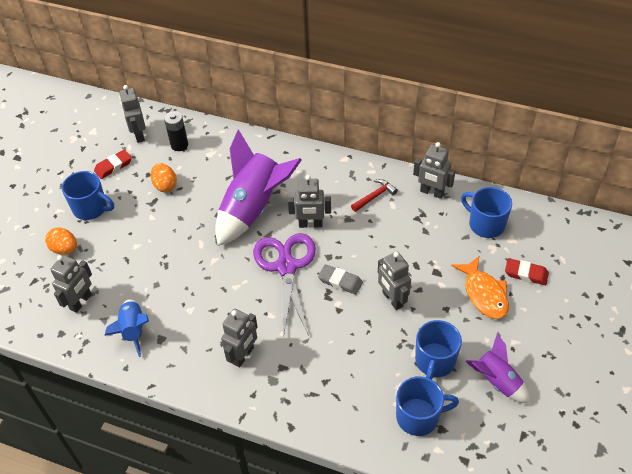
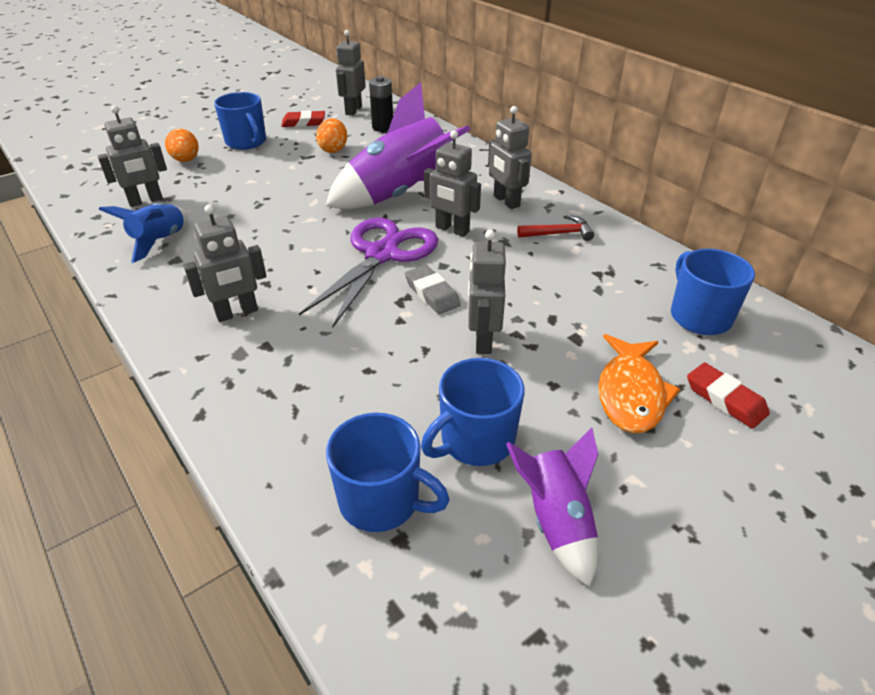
camera: 30 degrees right, 10 degrees down
grey robot [413,142,455,199] -> grey robot moved to [488,106,532,209]

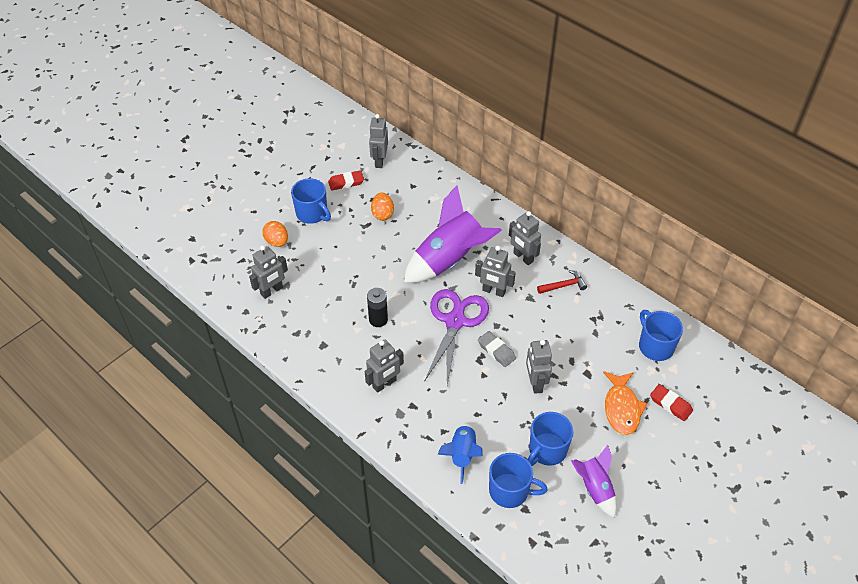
camera: 10 degrees left, 10 degrees up
blue rocket [99,203,188,263] -> blue rocket moved to [438,423,483,484]
black battery [369,76,393,132] -> black battery moved to [367,288,388,327]

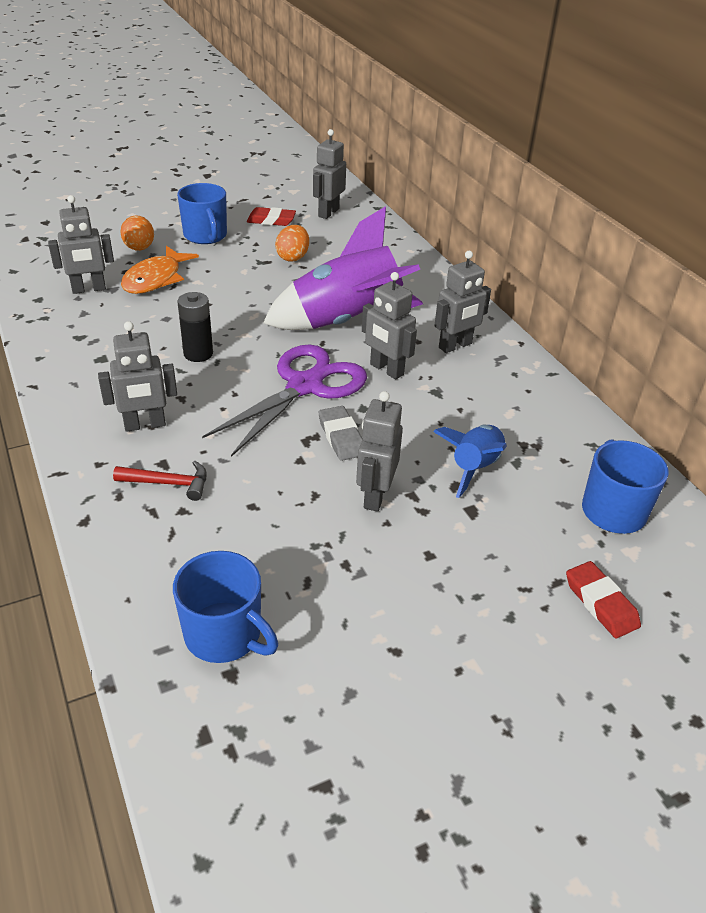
camera: 20 degrees right, 10 degrees down
blue rocket [438,423,483,484] -> blue rocket moved to [433,425,507,498]
grey robot [509,211,541,265] -> grey robot turned 105 degrees counterclockwise [434,251,491,353]
blue mug [527,412,574,466] -> none
red hammer [537,270,587,294] -> red hammer moved to [113,461,207,501]
purple rocket [571,445,617,517] -> none
orange fish [603,371,647,435] -> orange fish moved to [121,246,199,294]

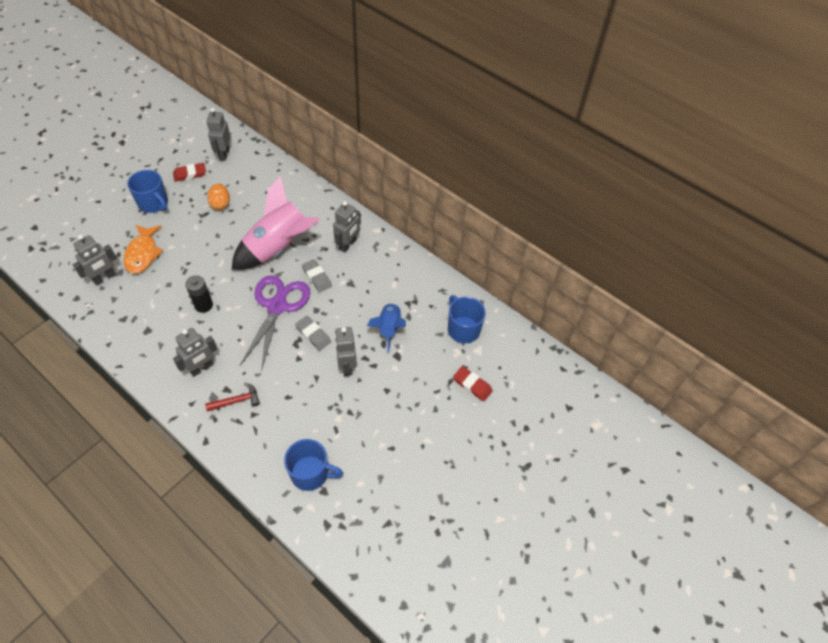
camera: 25 degrees left, 15 degrees up
orange egg [121,215,154,251] -> none
purple rocket [263,206,423,330] -> pink rocket [232,176,320,270]
grey robot [362,272,417,379] -> grey eraser [302,259,332,292]

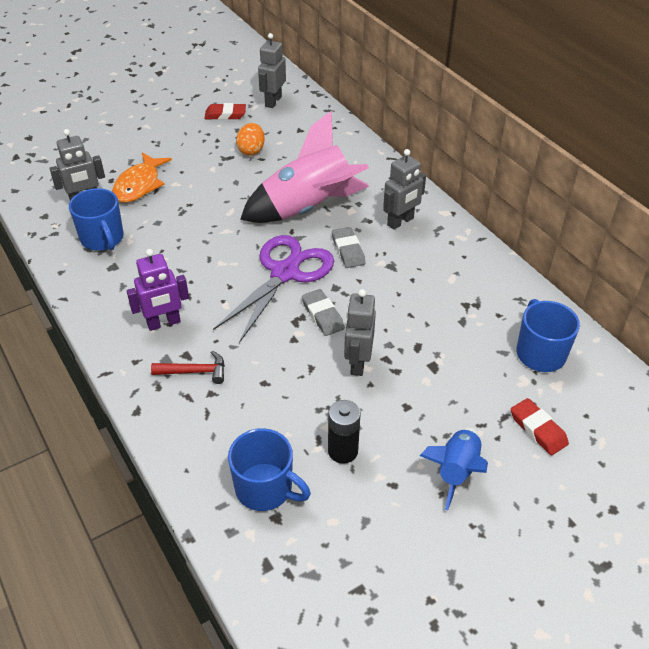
camera: 20 degrees right, 10 degrees down
blue mug [127,170,168,213] -> blue mug moved to [69,188,124,251]
grey robot [173,328,217,377] -> purple robot [127,249,189,331]
black battery [185,275,213,313] -> black battery moved to [328,400,361,464]
blue rocket [367,302,406,352] -> blue rocket moved to [420,428,488,510]

